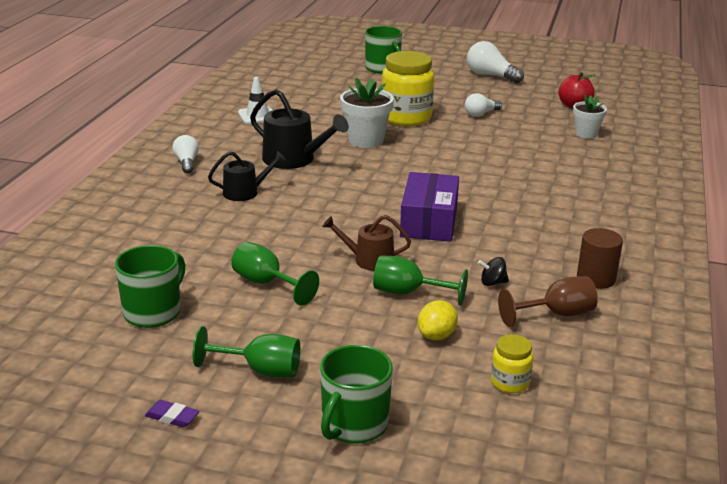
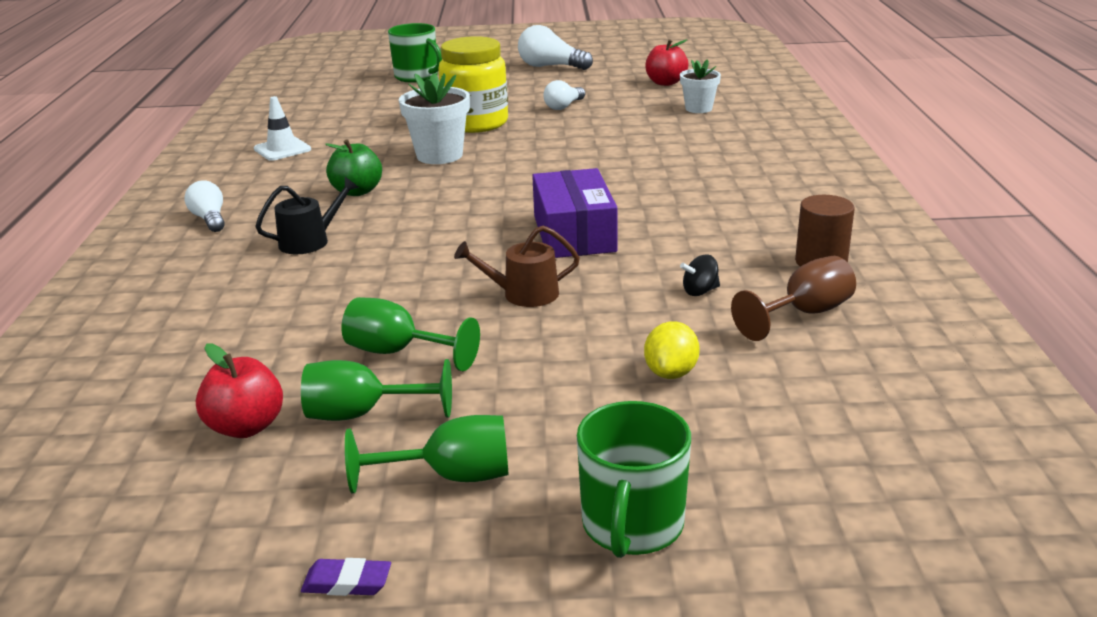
camera: 15 degrees left, 0 degrees up
green mug [115,245,185,328] -> red apple [196,344,283,438]
black watering can [250,89,349,169] -> green apple [325,139,382,196]
green goblet [373,255,468,306] -> green goblet moved to [301,359,452,421]
yellow jar [491,334,533,393] -> none

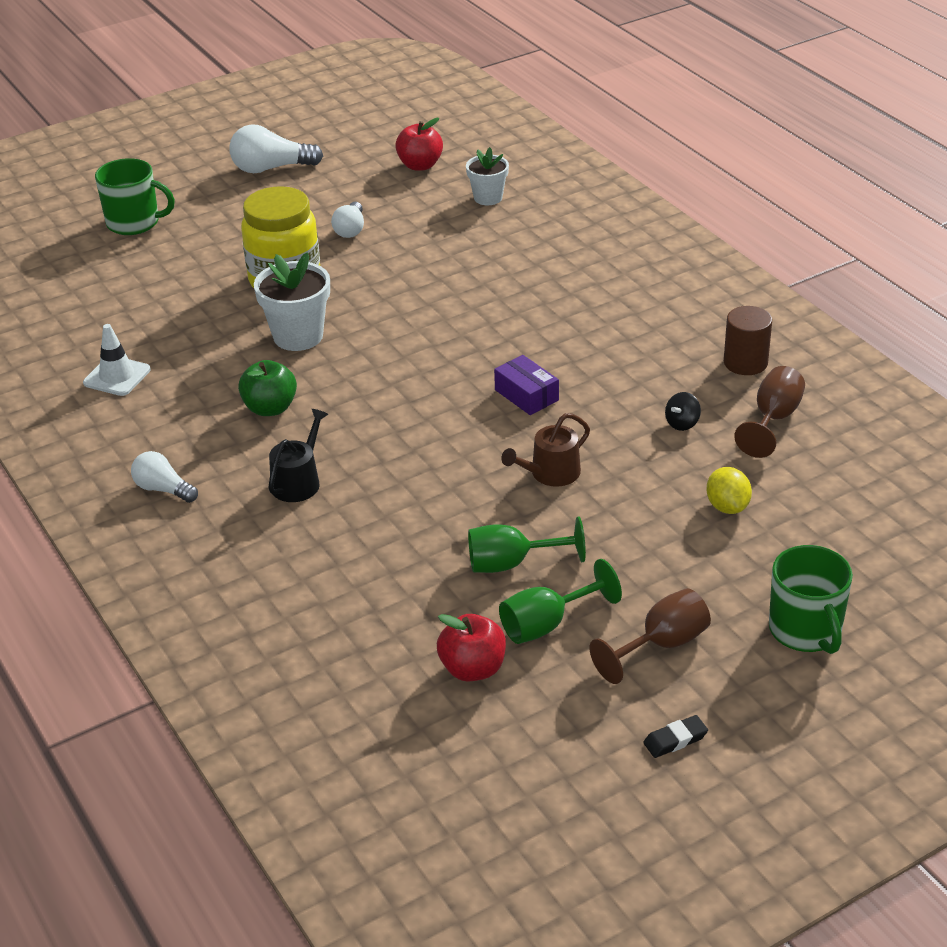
camera: 30 degrees left, 10 degrees up
purple eraser [301,558,391,596] -> black eraser [643,715,708,758]
green goblet [345,415,509,494] -> brown goblet [590,588,711,684]
purple box [532,168,617,258] -> purple box [494,355,559,415], size x0.58

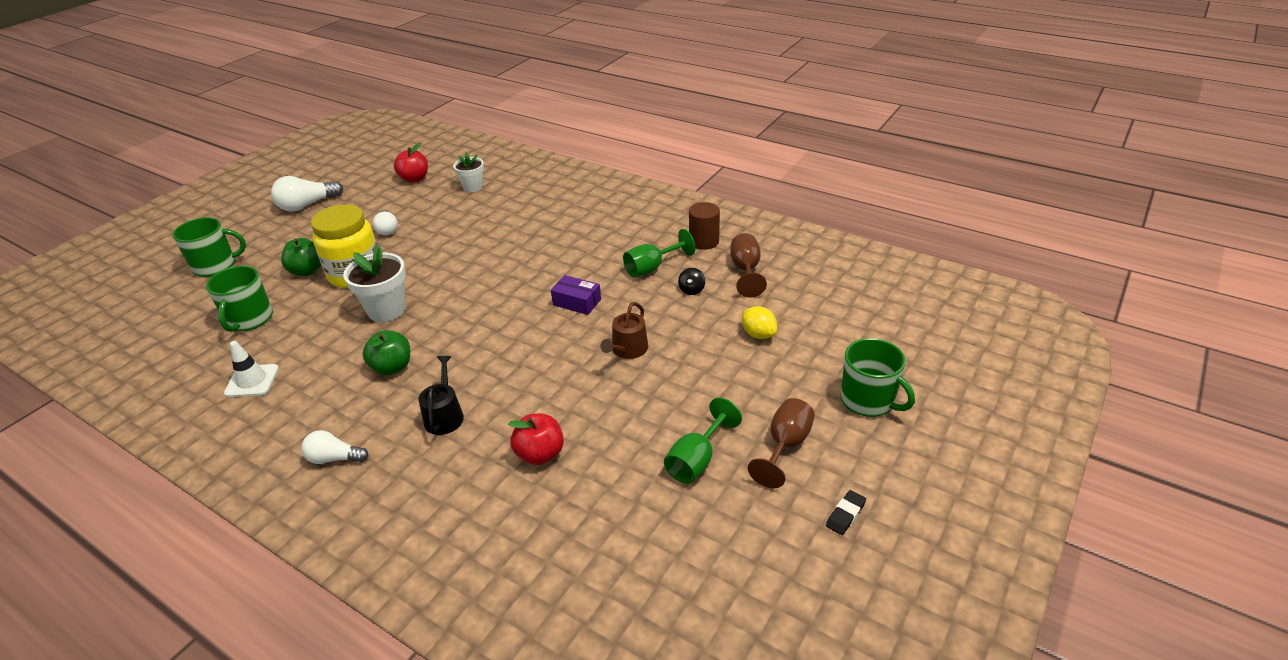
camera: 25 degrees left, 0 degrees up
red apple [437,614,506,681] -> red apple moved to [508,414,564,465]
green goblet [468,517,586,573] -> green goblet moved to [623,229,695,278]
none -> green mug [206,266,273,332]
none -> green apple [281,238,321,276]

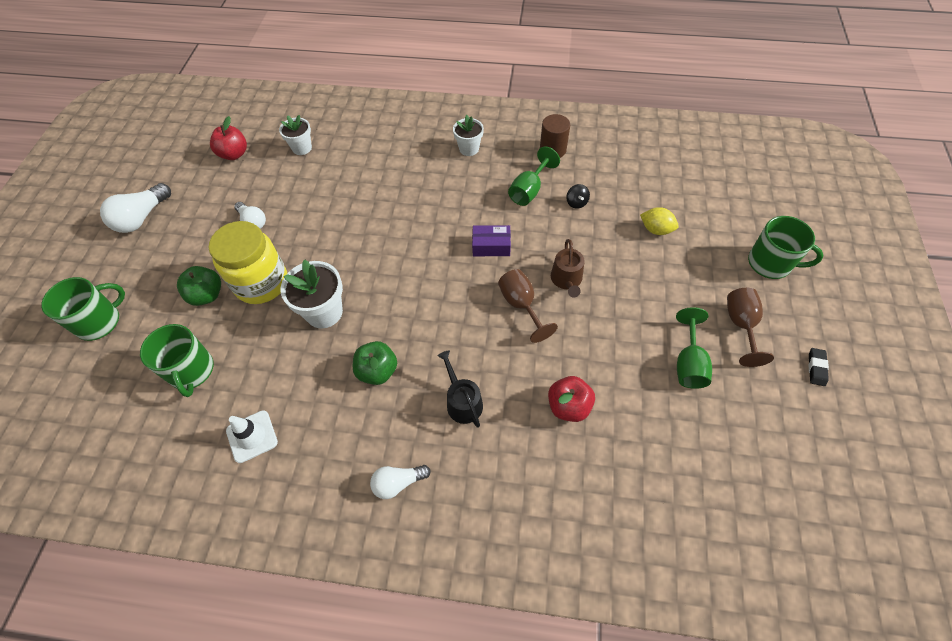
camera: 25 degrees left, 20 degrees up
brown goblet [730,233,767,298] -> brown goblet moved to [498,269,558,343]
none -> white flower pot [453,115,484,156]

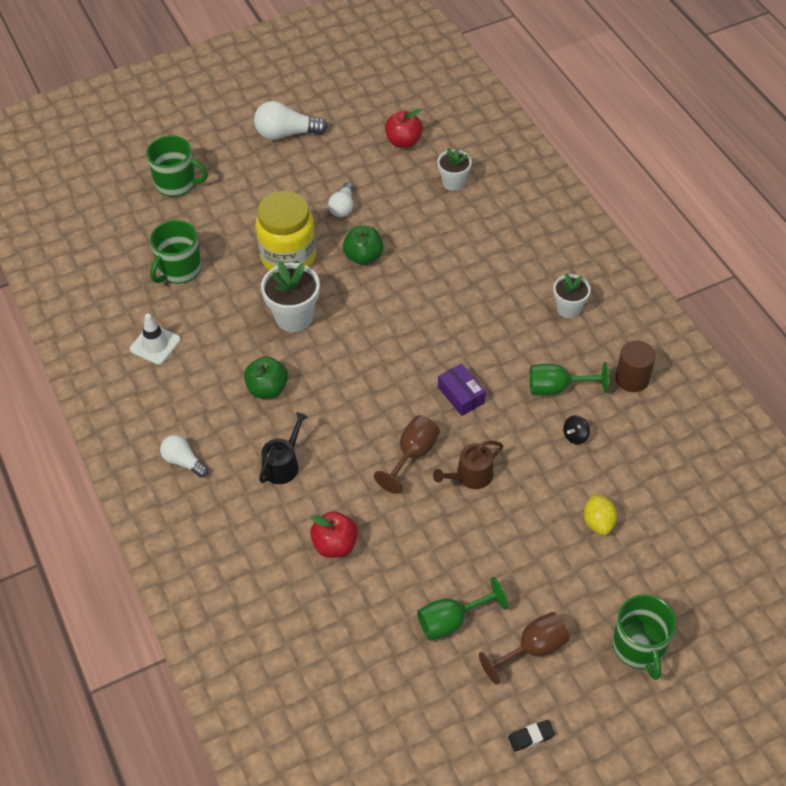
camera: 55 degrees right, 5 degrees down
green apple [177,266,221,306] -> green apple moved to [343,226,384,265]

